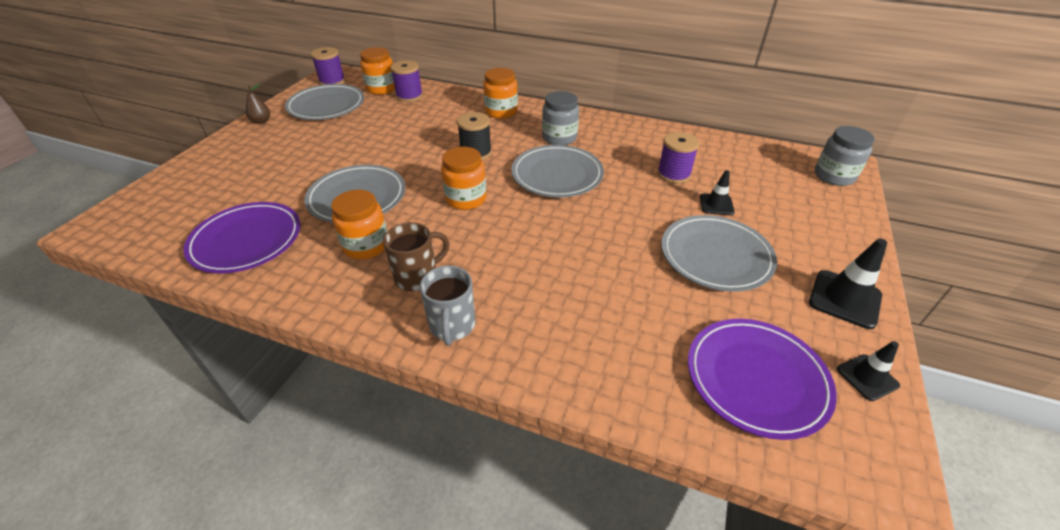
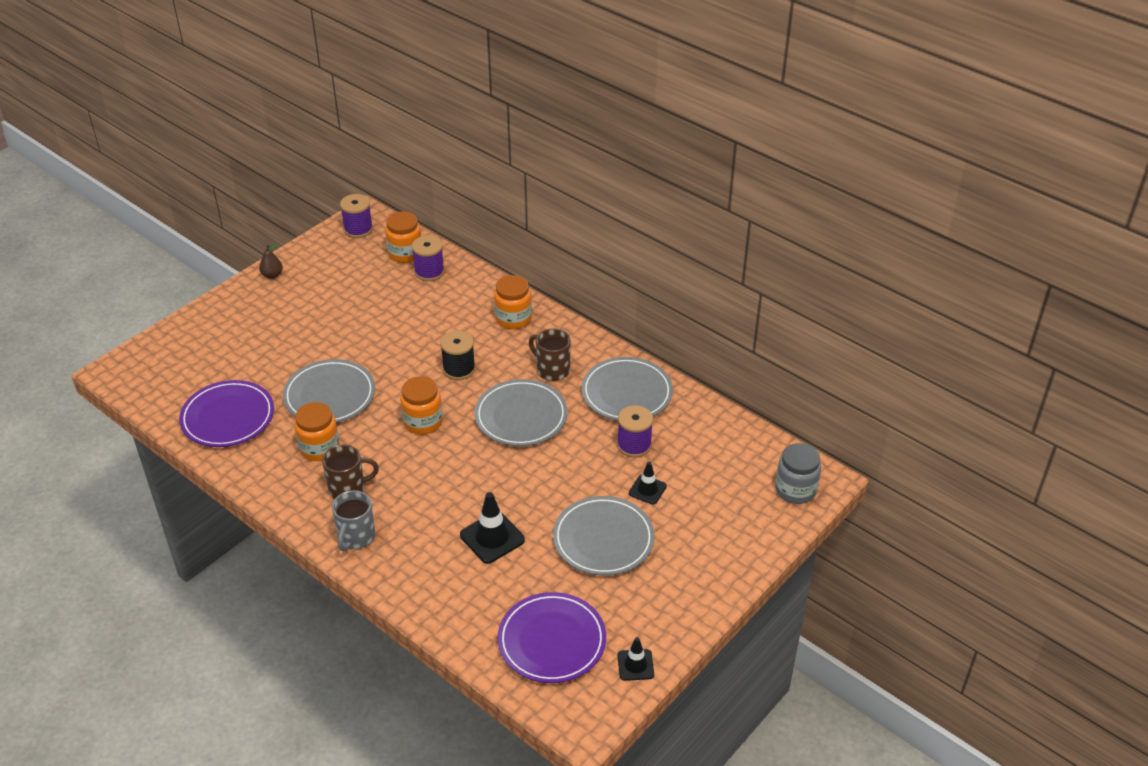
camera: 20 degrees right, 0 degrees up
grey plate [285,84,364,120] -> grey plate moved to [581,357,673,421]
grey jar [542,91,579,145] -> brown mug [529,328,571,381]
black traffic cone [809,239,887,329] -> black traffic cone moved to [460,492,525,564]

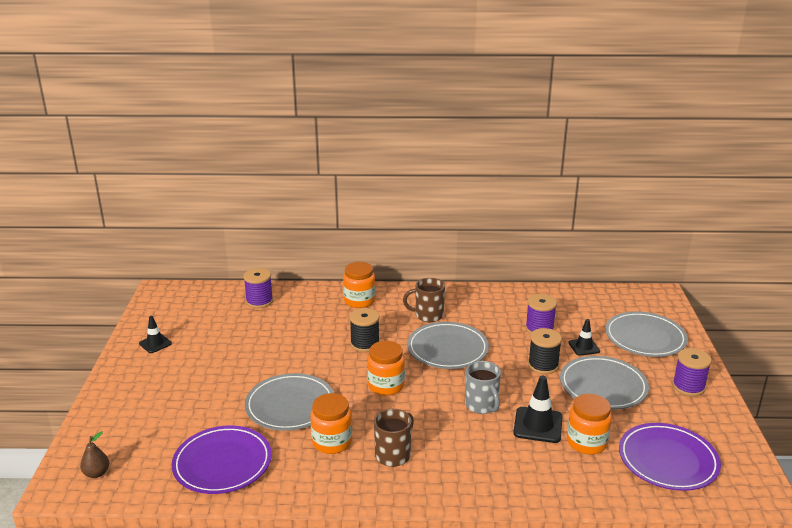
camera: 40 degrees left, 15 degrees down
brown pear [259,244,283,279] -> brown pear moved to [80,431,109,478]
grey mug [332,490,375,551] -> grey mug moved to [465,361,501,414]
purple spool [340,194,373,238] -> purple spool moved to [672,348,712,396]
orange jar [385,211,421,263] -> orange jar moved to [567,394,612,455]
grey plate [581,357,673,421] -> grey plate moved to [605,311,688,357]
black traffic cone [618,637,654,681] -> black traffic cone moved to [139,316,172,353]
grey jar [775,443,821,504] -> none
none -> black spool [528,328,562,374]

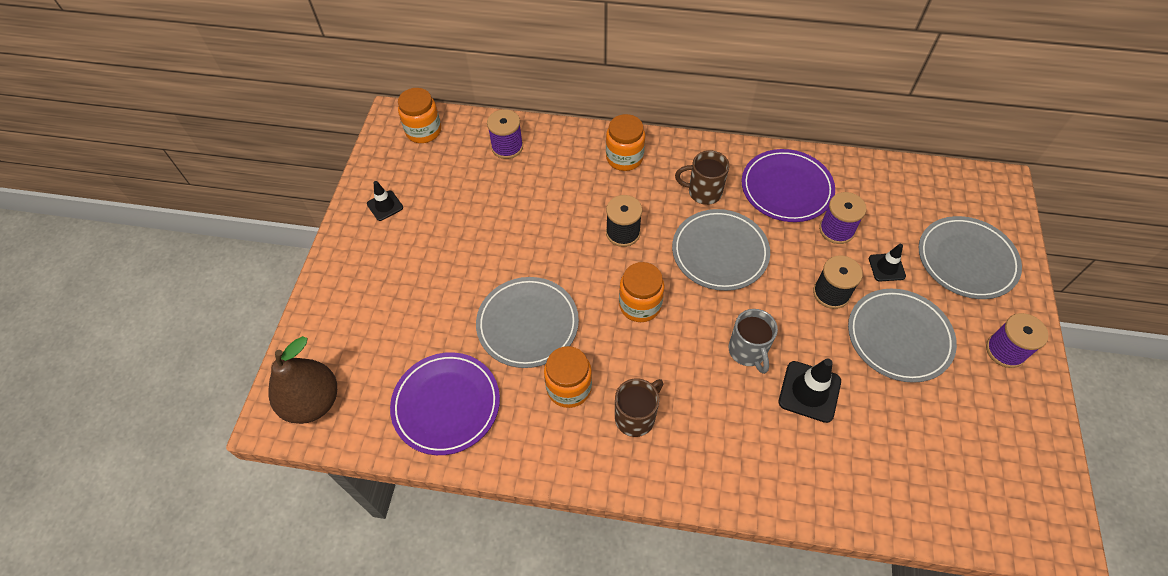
camera: 10 degrees right, 30 degrees up
brown pear [80,431,109,478] -> brown pear [268,336,337,424], size x2.14
orange jar [567,394,612,455] -> orange jar moved to [398,88,441,143]
purple plate [619,423,721,491] -> purple plate moved to [742,149,835,222]

